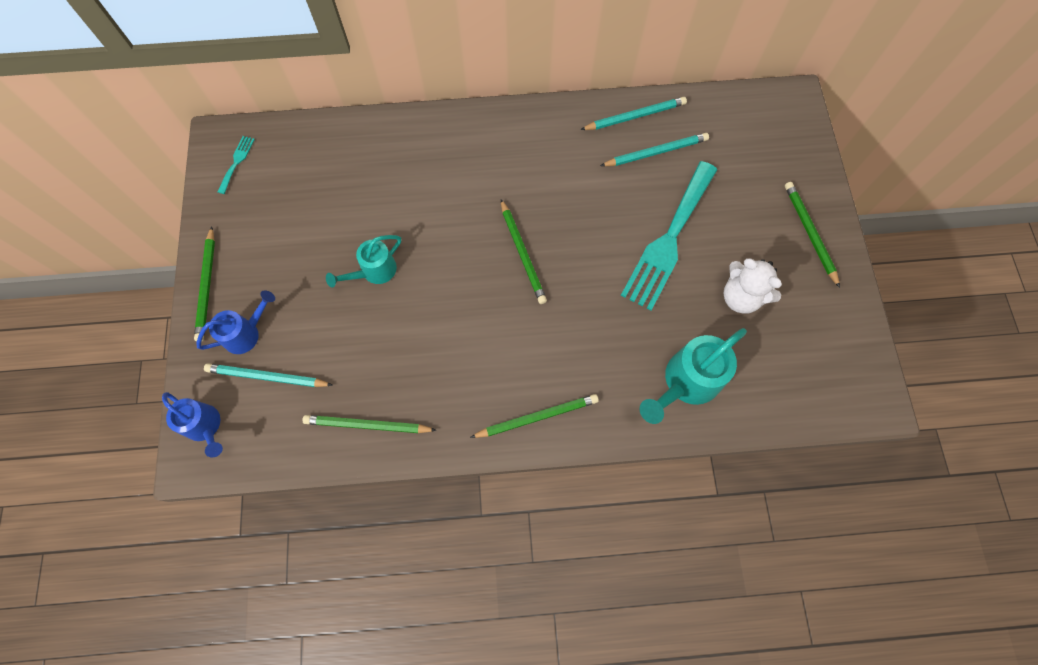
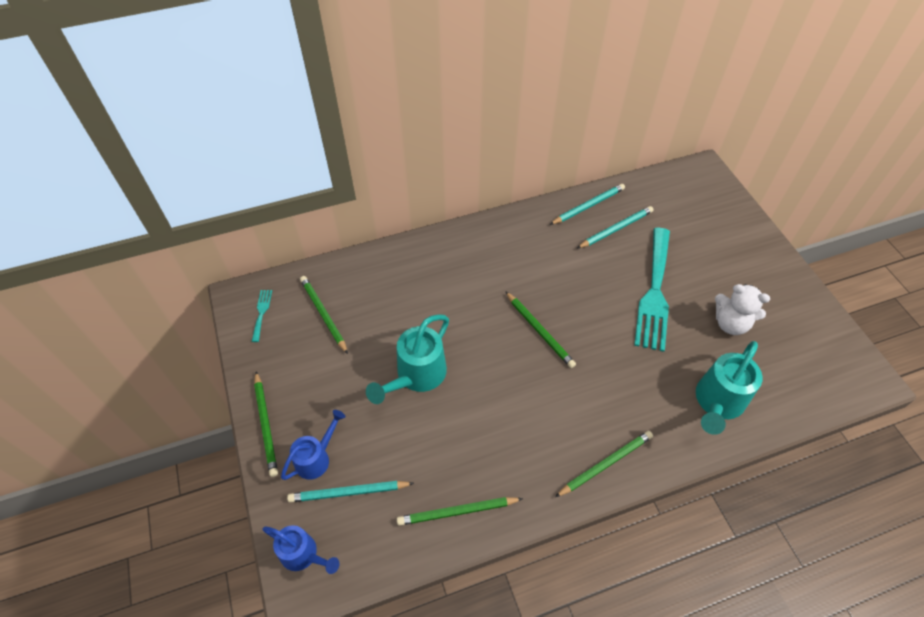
camera: 15 degrees left, 15 degrees down
turquoise watering can [326,235,401,288] -> turquoise watering can [366,314,449,404], size x1.57
green pencil [785,182,840,288] -> green pencil moved to [300,276,348,354]

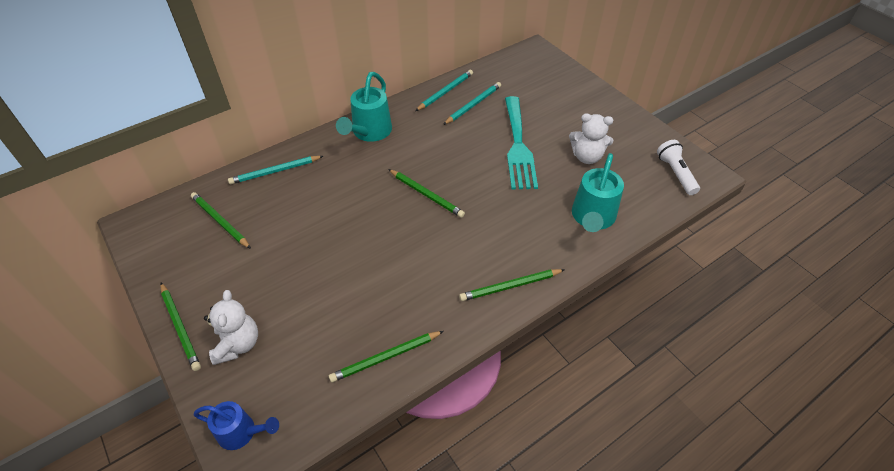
camera: 15 degrees left, 5 degrees down
turquoise fork [252,290,272,342] -> none
blue watering can [281,410,346,480] -> white teddy bear [204,290,258,365]
turquoise pencil [287,481,414,502] -> turquoise pencil moved to [228,156,323,184]
turquoise watering can [366,314,449,404] -> turquoise watering can moved to [336,72,392,142]
green pencil [555,431,653,497] -> green pencil turned 150 degrees counterclockwise [459,269,565,301]
none -> white flashlight [657,140,700,195]

